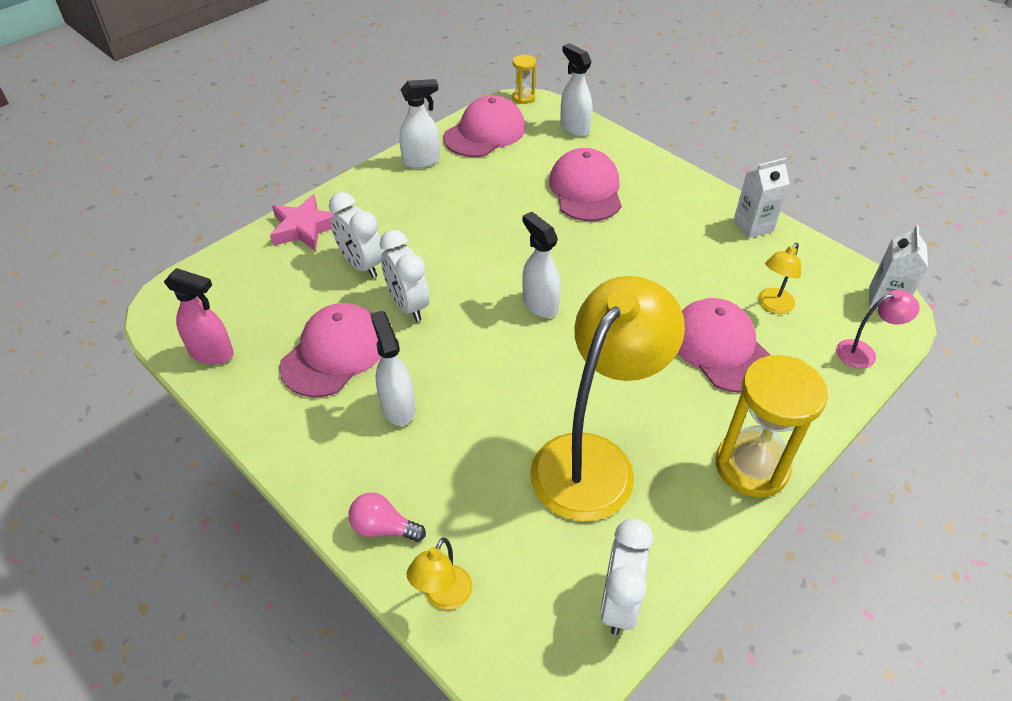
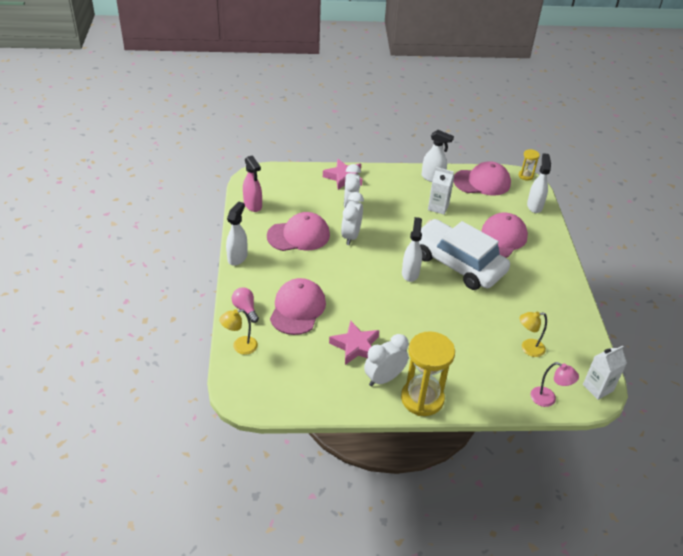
camera: 40 degrees right, 5 degrees down
white spray bottle [371,310,415,426] -> white spray bottle moved to [226,201,248,266]
yellow lamp [530,276,685,522] -> pink star [329,320,379,365]
white clock [600,518,653,635] -> white clock moved to [364,334,409,386]
pink cap [677,298,771,393] -> pink cap moved to [270,278,326,335]
white carton [733,158,790,238] -> white carton moved to [428,167,454,215]
none -> white car [419,219,510,290]

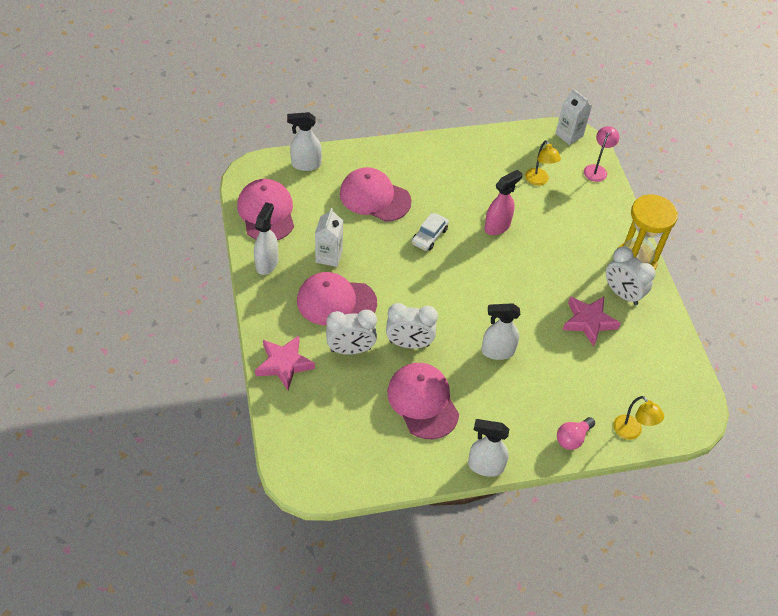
camera: 100 degrees left, 10 degrees up
pink spray bottle [243,155,262,212] -> pink spray bottle moved to [484,169,522,235]
pink cap [270,278,326,335] -> pink cap moved to [297,272,377,325]
white spray bottle [402,217,422,282] -> white spray bottle moved to [481,303,520,360]
white car [419,219,510,290] -> white car [412,213,449,251], size x0.40
yellow hourglass [519,149,540,181] -> none

